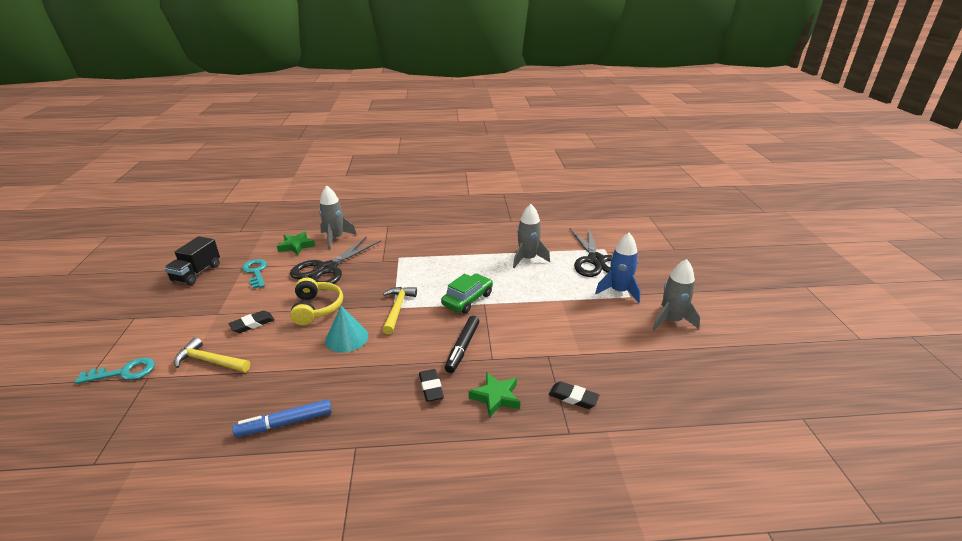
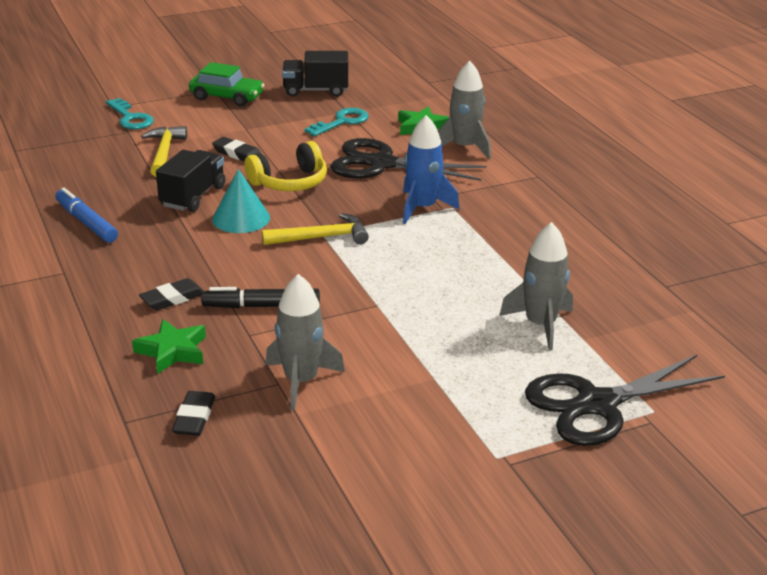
camera: 70 degrees right, 0 degrees up
green car [441,273,493,313] -> green car moved to [189,62,265,106]
blue rocket [595,233,641,303] -> blue rocket moved to [403,115,460,224]
grey rocket [652,259,700,331] -> grey rocket moved to [265,274,345,411]
none -> black truck [156,150,226,212]

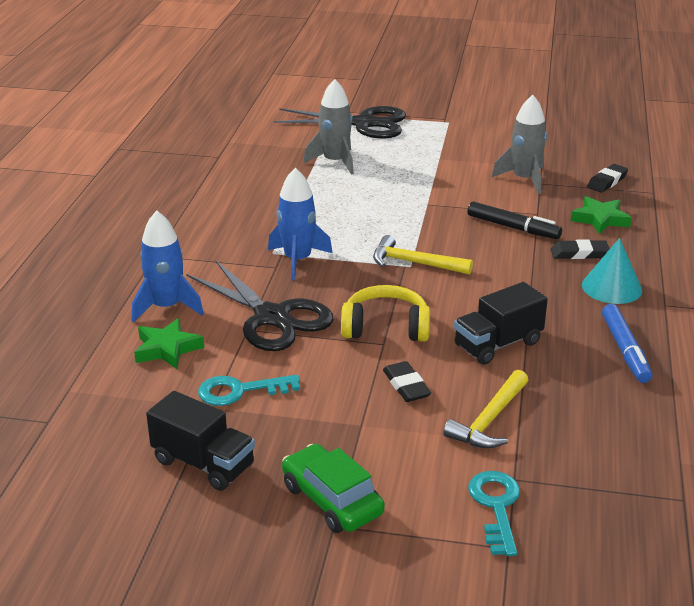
camera: 145 degrees left, 0 degrees up
turquoise cone [212,169,270,233] -> turquoise cone moved to [582,238,642,304]
grey rocket [438,61,491,159] -> blue rocket [132,211,204,323]

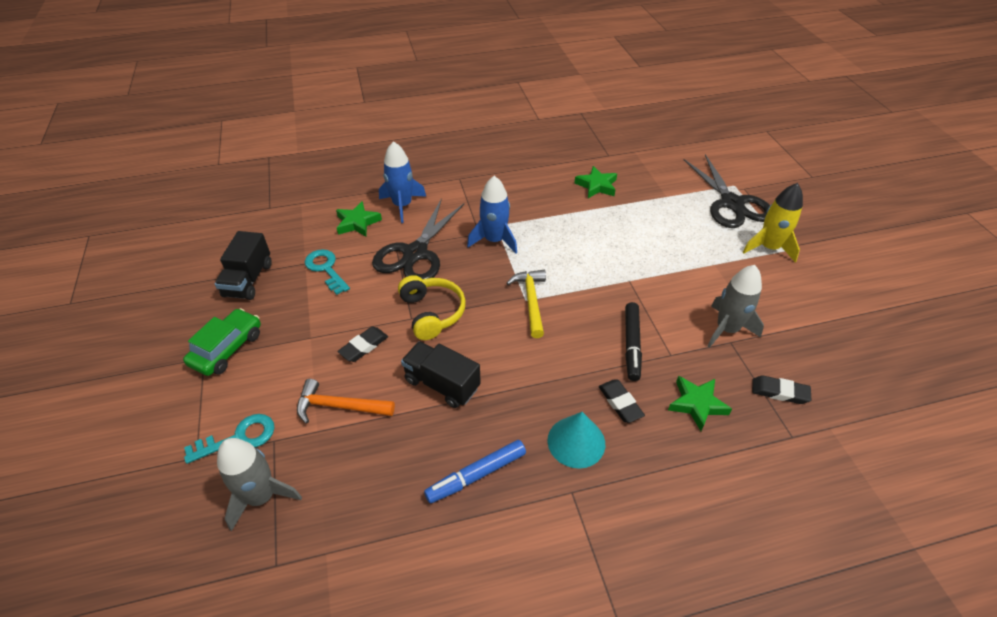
camera: 65 degrees right, 15 degrees up
grey rocket [303,79,354,175] -> grey rocket moved to [217,438,302,531]
yellow hammer [443,370,528,448] -> orange hammer [297,379,395,424]
none -> green star [574,166,617,198]
none -> yellow rocket [743,183,803,263]

